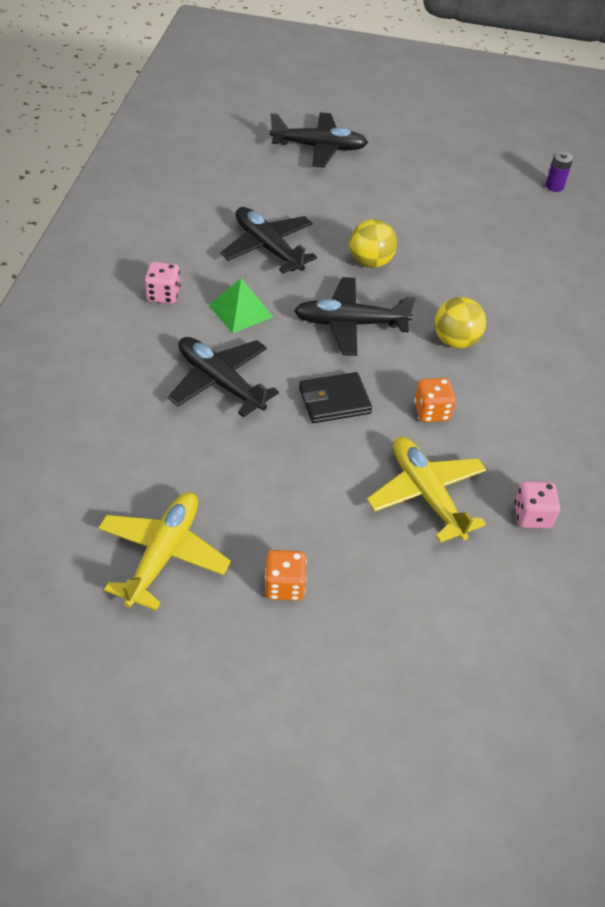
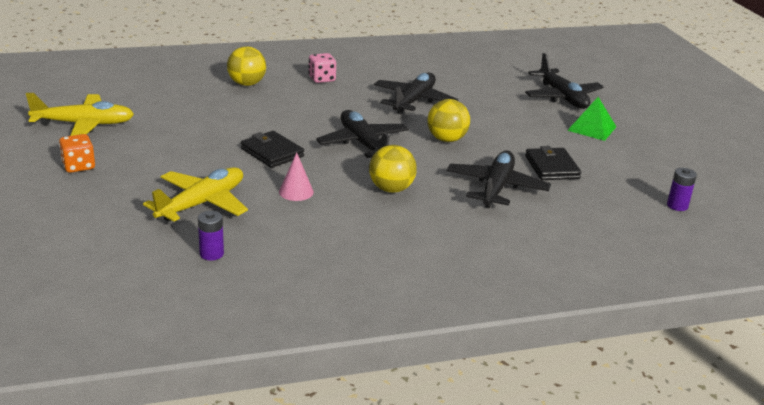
camera: 65 degrees right, 20 degrees down
black plane [168,337,279,417] -> black plane moved to [447,151,551,208]
green pyramid [209,278,273,333] -> green pyramid moved to [567,97,616,141]
orange dice [414,378,456,422] -> pink cone [279,152,314,201]
pink dice [514,481,560,529] -> purple battery [198,211,224,260]
none -> yellow ball [227,46,266,86]
none -> black wallet [525,146,581,180]

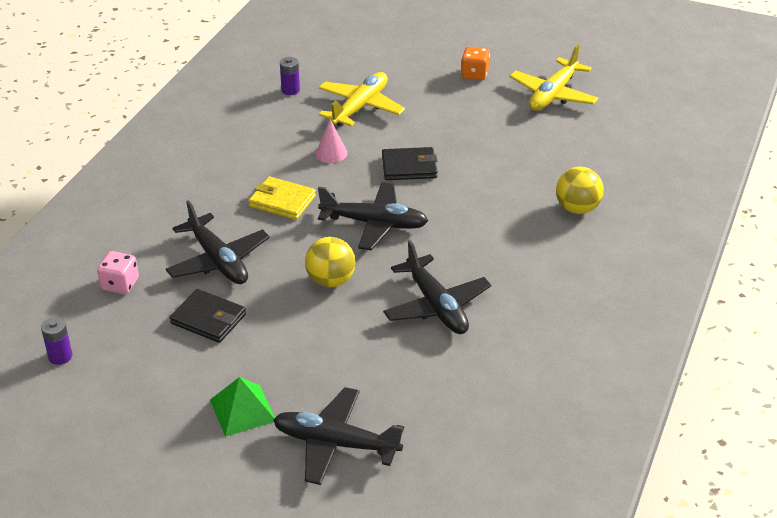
camera: 130 degrees right, 10 degrees up
yellow plane [143,167,248,222] -> yellow plane turned 135 degrees counterclockwise [318,72,405,127]
pink dice [308,53,336,83] -> pink dice moved to [97,251,139,294]
yellow ball [369,145,417,193] -> yellow wallet [249,177,316,220]

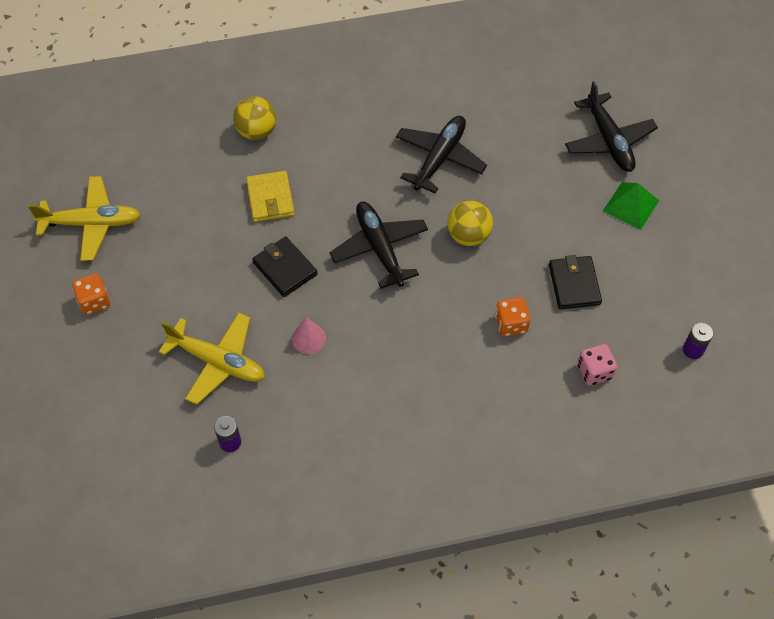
camera: 125 degrees left, 20 degrees up
black plane [166,200,270,284] -> orange dice [495,297,530,337]
yellow wallet [249,177,316,220] -> yellow wallet moved to [246,171,295,222]
yellow plane [318,72,405,127] -> yellow plane turned 150 degrees counterclockwise [159,313,265,405]

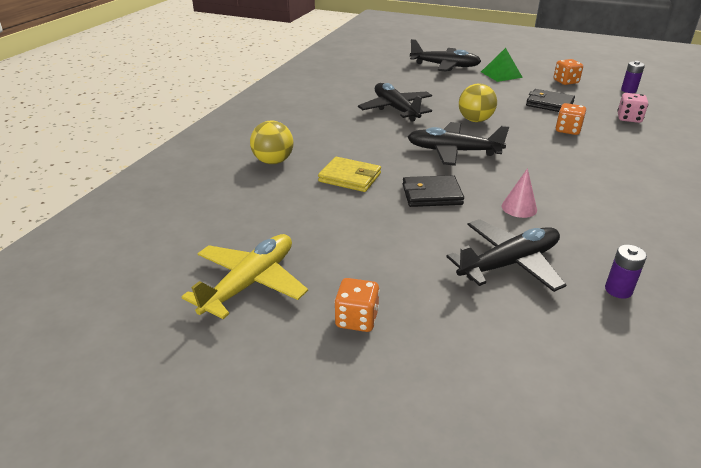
camera: 55 degrees left, 25 degrees down
yellow plane [159,313,265,405] -> black plane [447,219,566,292]
none -> orange dice [554,59,583,85]

